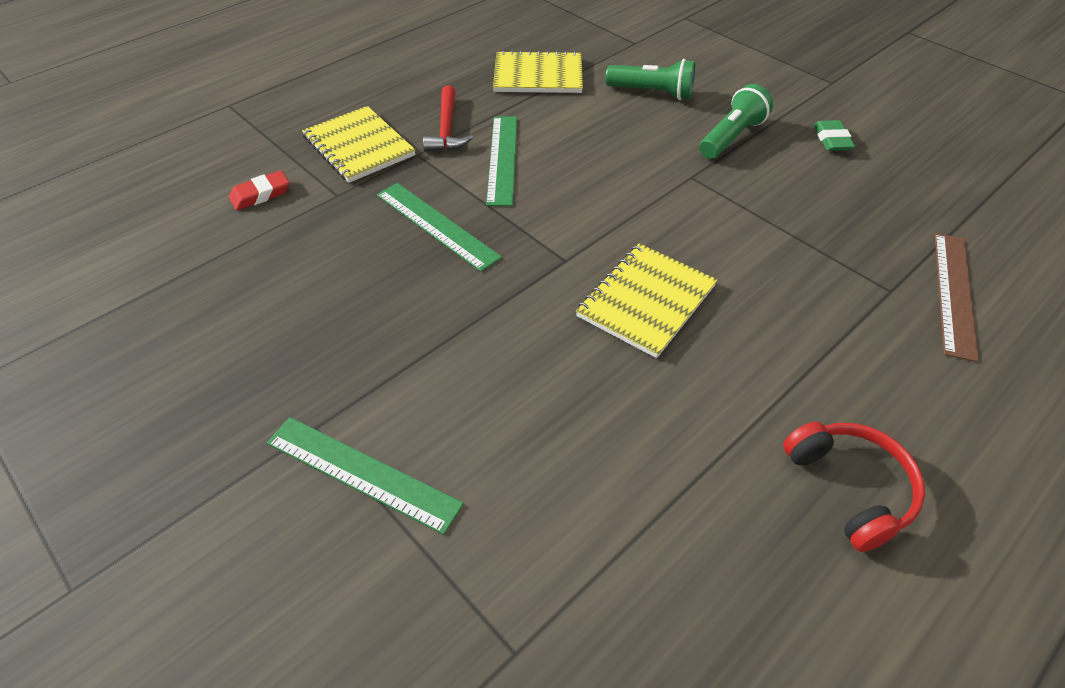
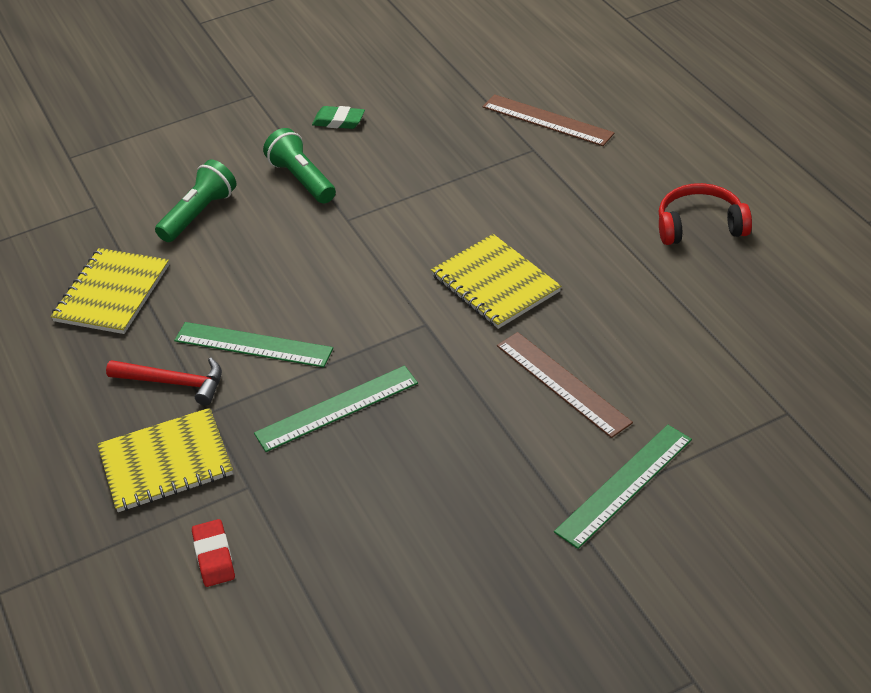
camera: 70 degrees left, 5 degrees down
none -> brown ruler [497,332,633,438]

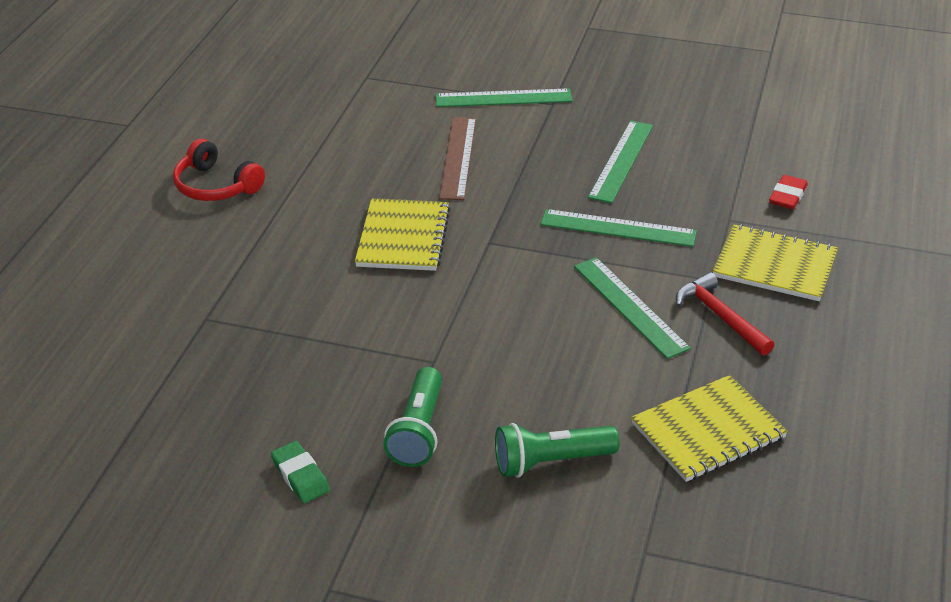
camera: 140 degrees left, 5 degrees down
brown ruler [482,94,614,146] -> none
none -> green ruler [588,121,653,203]

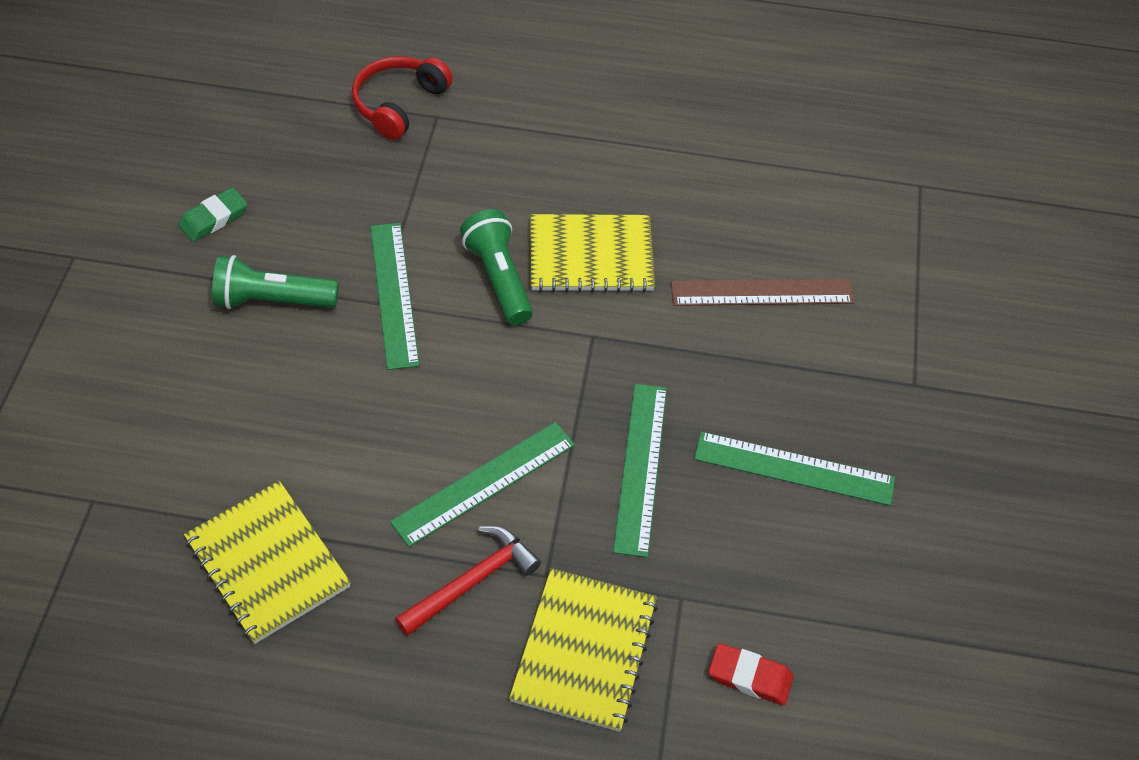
camera: 80 degrees right, 15 degrees up
red headphones [173,139,265,201] -> red headphones moved to [352,56,453,140]
green ruler [436,89,572,107] -> green ruler moved to [370,223,420,370]
green flashlight [495,423,620,478] -> green flashlight moved to [460,209,533,325]

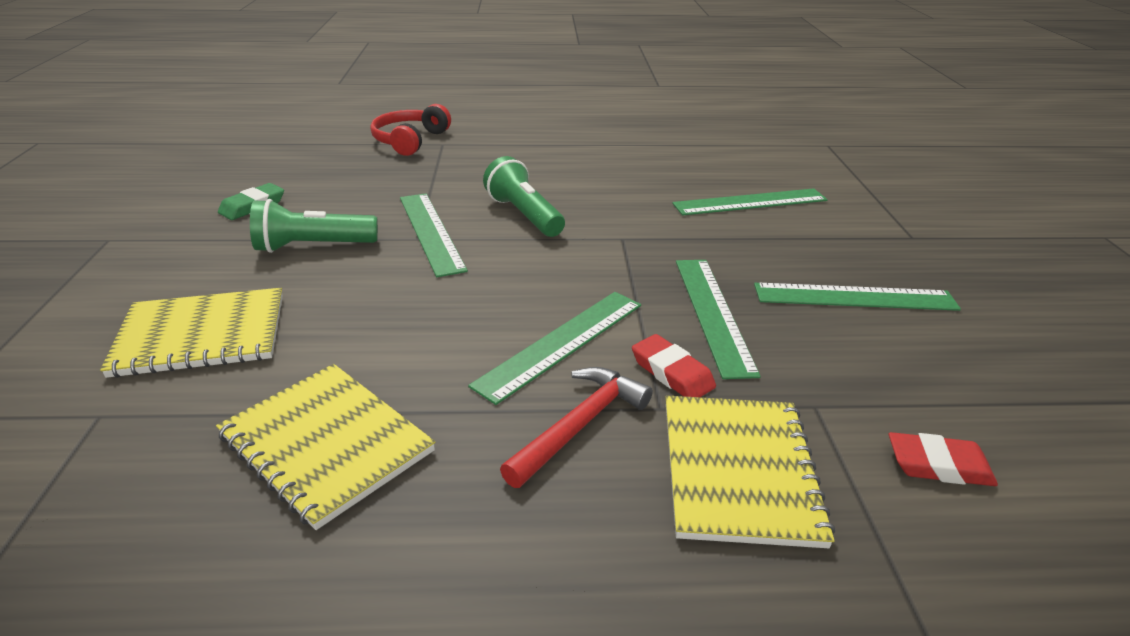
camera: 10 degrees left, 20 degrees down
yellow notebook [530,214,655,293] -> yellow notebook moved to [100,288,283,378]
brown ruler [671,279,855,306] -> green ruler [672,188,828,215]
none -> red eraser [632,334,716,397]

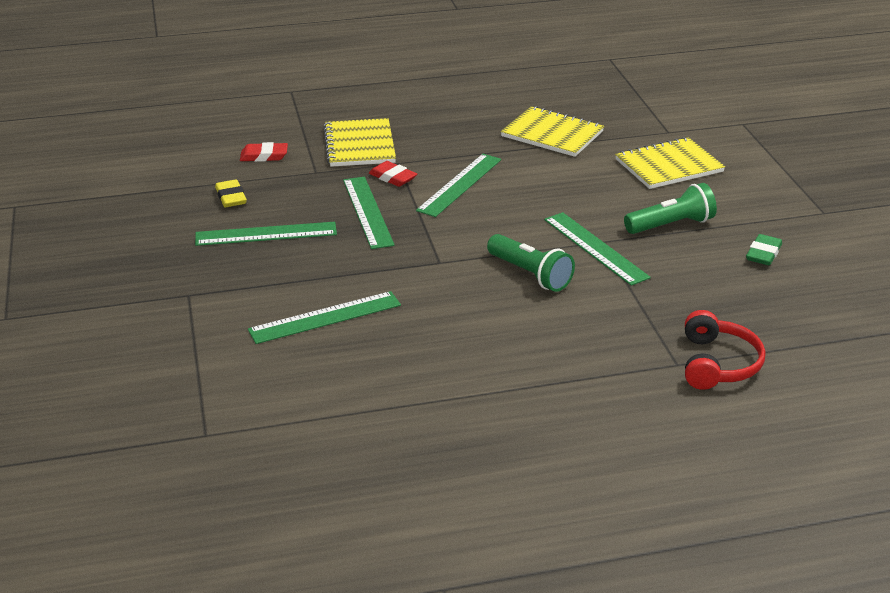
camera: 170 degrees right, 0 degrees up
red hammer [500,367,653,488] -> none
none -> yellow eraser [215,179,247,207]

